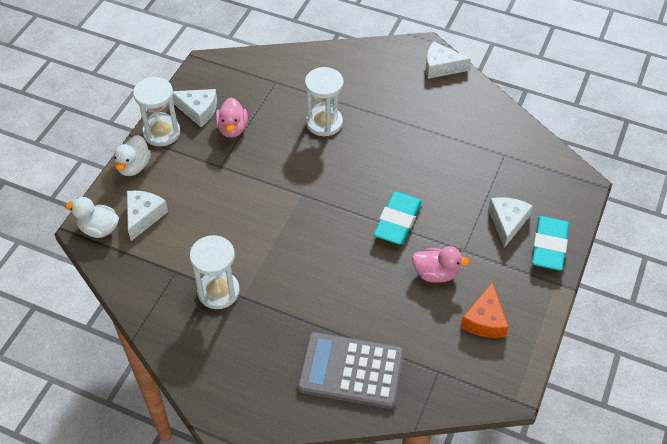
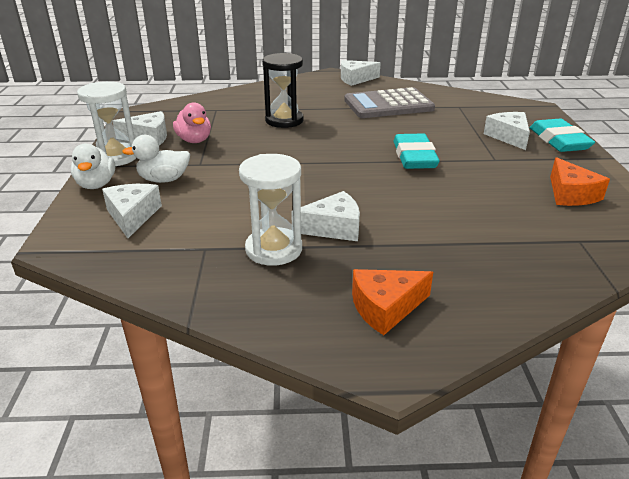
camera: 25 degrees left, 20 degrees down
white duck [65,197,119,238] -> white duck moved to [122,135,190,183]
grey calculator [297,332,404,409] -> grey calculator moved to [344,87,435,118]
white hourglass [305,67,344,136] -> black hourglass [262,53,303,128]
pink duck [412,246,470,283] -> none
none -> white cheese [291,191,360,241]
none -> orange cheese [352,269,433,335]

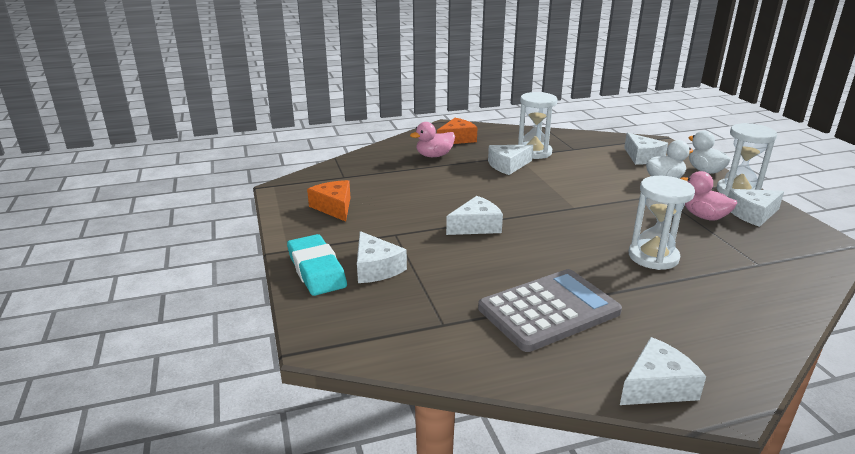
camera: 165 degrees right, 5 degrees down
black hourglass [262,53,303,128] -> white hourglass [629,176,695,270]
turquoise eraser [394,133,440,169] -> white cheese [446,196,503,235]
none -> pink duck [410,122,455,157]

